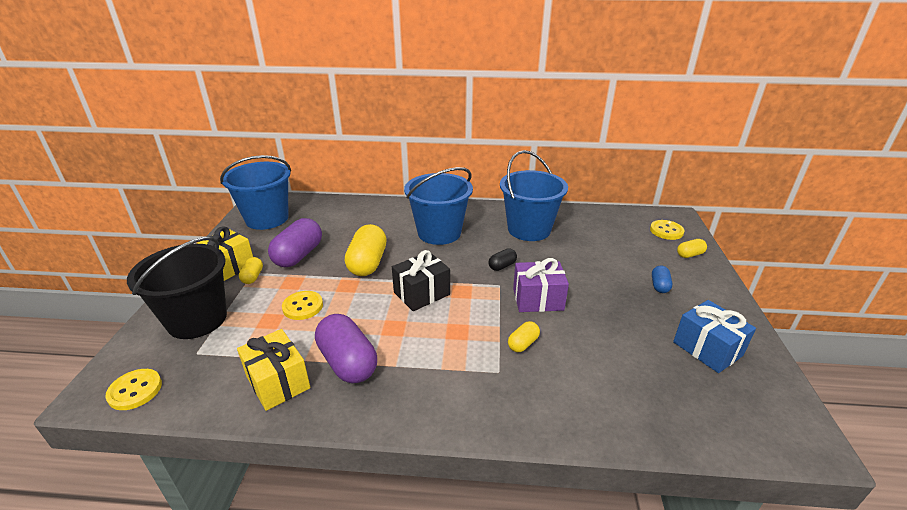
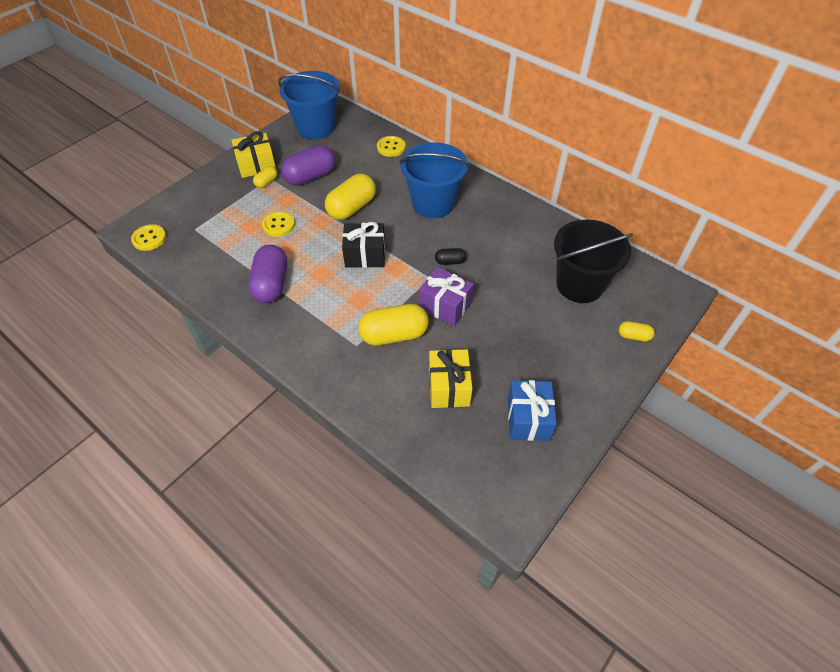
camera: 35 degrees right, 20 degrees up
black bucket [127,237,227,339] -> black bucket moved to [554,219,633,303]
yellow gift [237,329,311,411] -> yellow gift moved to [429,349,472,408]
blue bucket [500,150,568,241] -> none
yellow capsule [508,321,540,352] -> yellow capsule [359,304,429,346], size x2.02
yellow button [650,220,685,240] -> yellow button moved to [377,136,406,157]
blue capsule [652,266,672,293] -> none

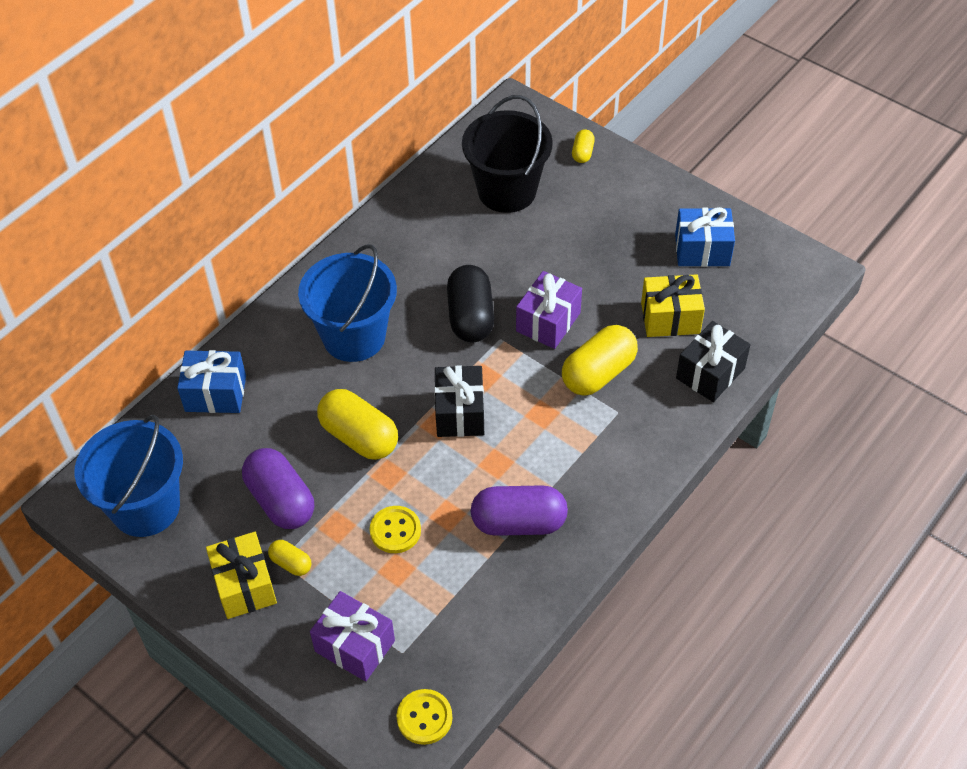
camera: 90 degrees left, 0 degrees up
yellow capsule [359,304,429,346] -> yellow capsule turned 60 degrees clockwise [562,325,638,395]
yellow button [377,136,406,157] -> blue gift [177,350,246,413]
black capsule [435,248,466,265] -> black capsule [447,265,494,342], size x2.02
none -> purple gift [310,591,395,682]
none -> black gift [676,321,750,402]

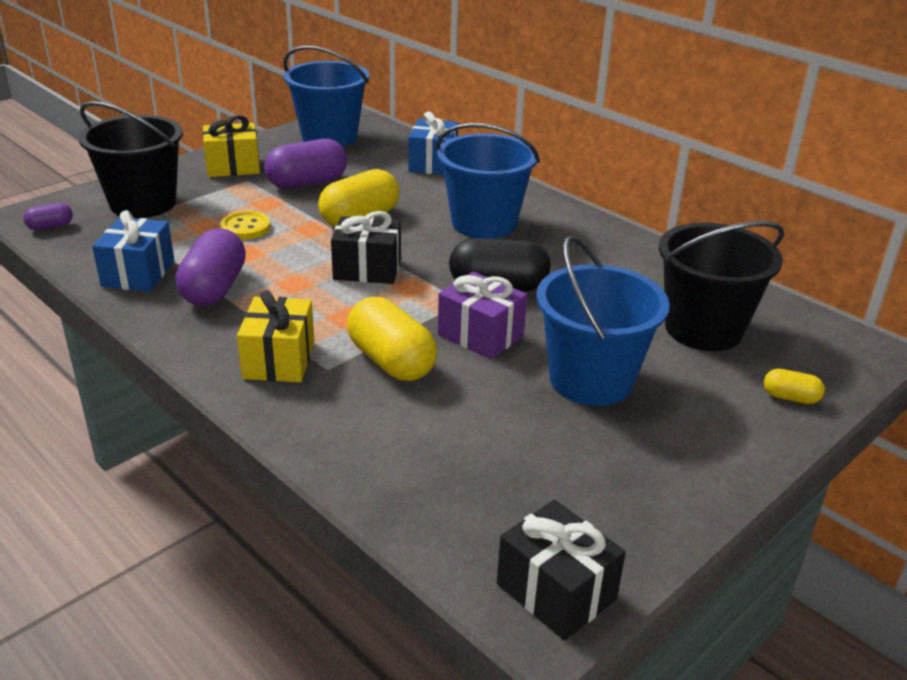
camera: 95 degrees right, 20 degrees down
yellow capsule [268,540,312,576] -> none
purple gift [310,591,395,682] -> black bucket [79,101,183,218]
yellow button [397,689,452,745] -> purple capsule [23,203,73,230]
yellow gift [641,274,705,337] -> yellow gift moved to [237,290,314,382]
blue gift [675,207,735,267] -> blue gift moved to [92,210,174,292]
black gift [676,321,750,402] -> black gift moved to [497,500,626,640]
none -> blue bucket [536,236,670,406]

